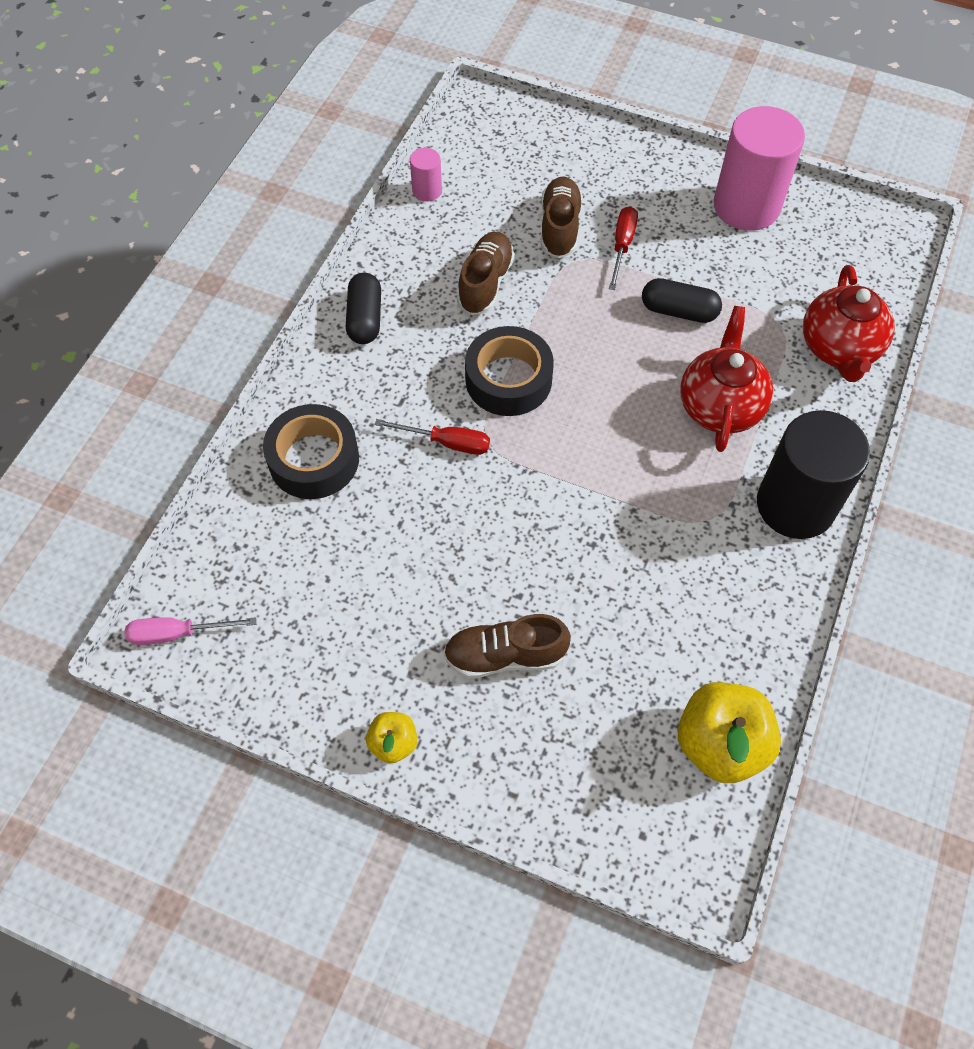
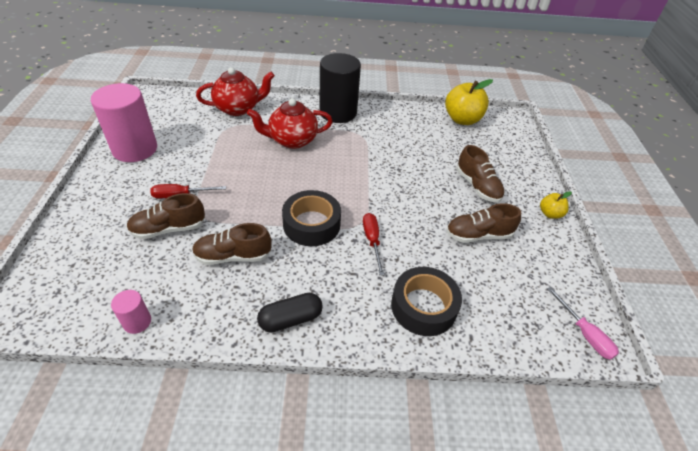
camera: 115 degrees left, 15 degrees down
black capsule [642,278,722,323] -> none
none -> brown shoe [446,203,521,243]

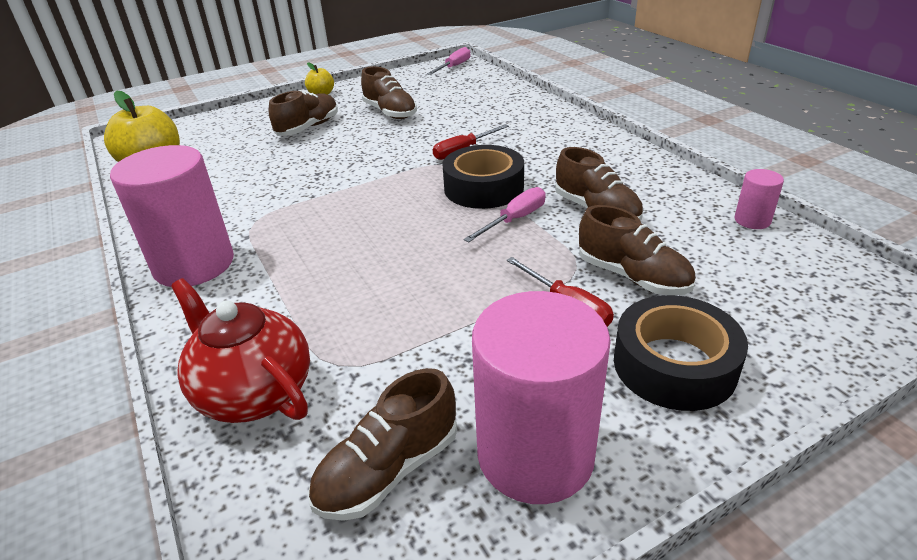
camera: 115 degrees left, 10 degrees down
red teapot [247,98,333,149] -> none
black capsule [257,293,323,332] -> none
black cylinder [319,53,361,123] -> pink cylinder [110,145,234,287]
black tape [391,267,462,336] -> black tape moved to [614,295,748,411]
none -> brown shoe [308,368,457,521]
none -> pink screwdriver [463,187,546,243]

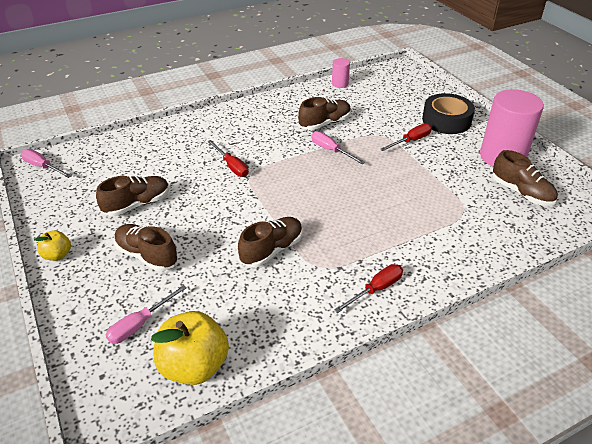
camera: 90 degrees left, 5 degrees up
pink cylinder [110,145,234,287] -> red screwdriver [334,264,403,313]
red teapot [171,278,310,423] -> none
black tape [442,145,524,209] -> none
brown shoe [579,205,696,295] -> brown shoe moved to [238,217,302,267]
none -> pink screwdriver [106,285,187,344]

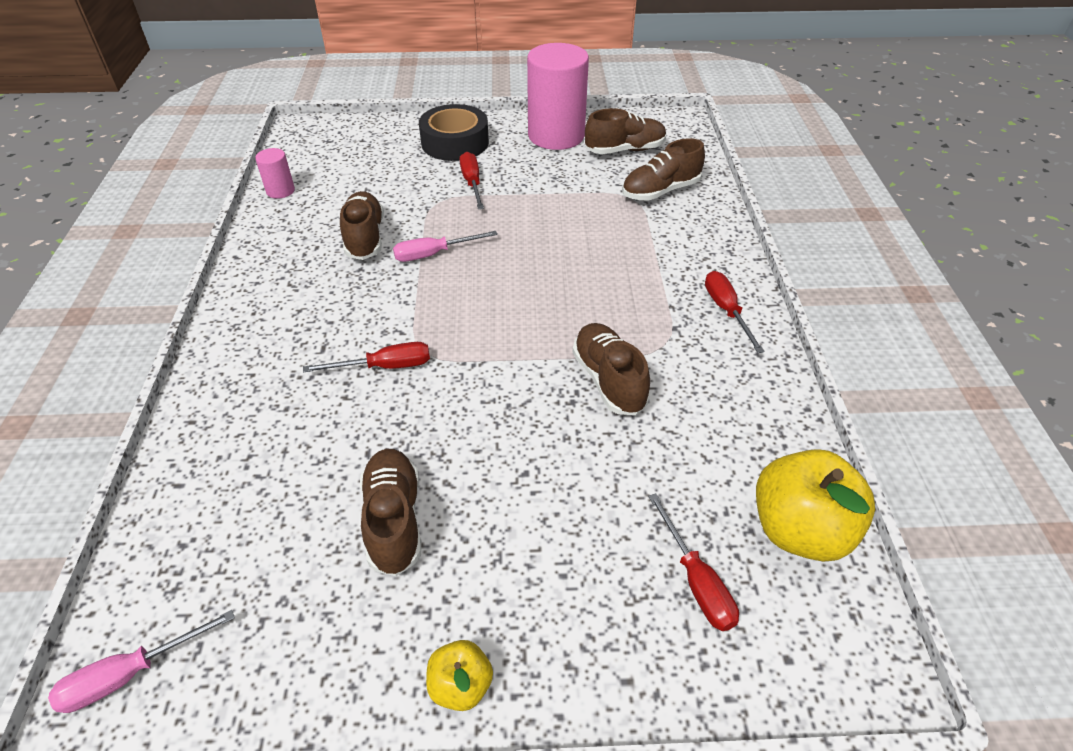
camera: 65 degrees left, 5 degrees up
pink screwdriver [106,285,187,344] -> red screwdriver [648,493,739,631]
brown shoe [114,224,178,271] -> brown shoe moved to [622,138,705,201]

